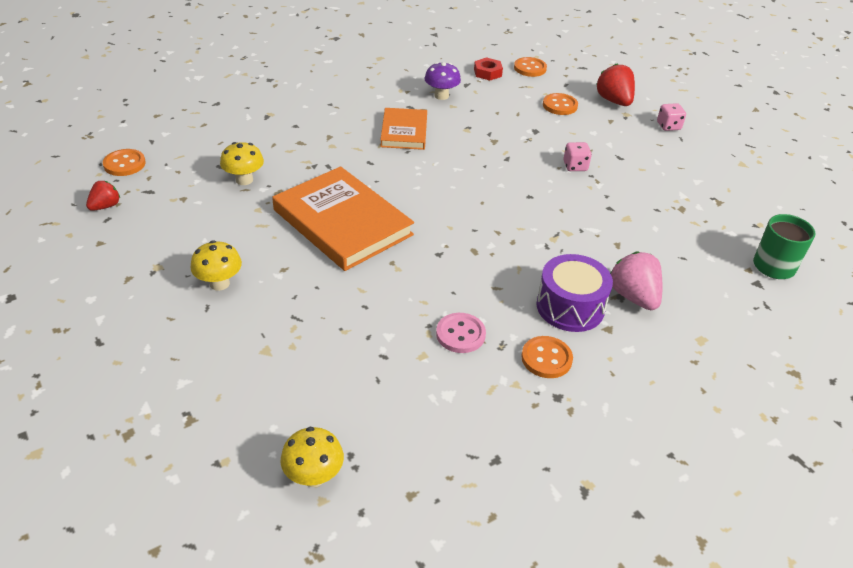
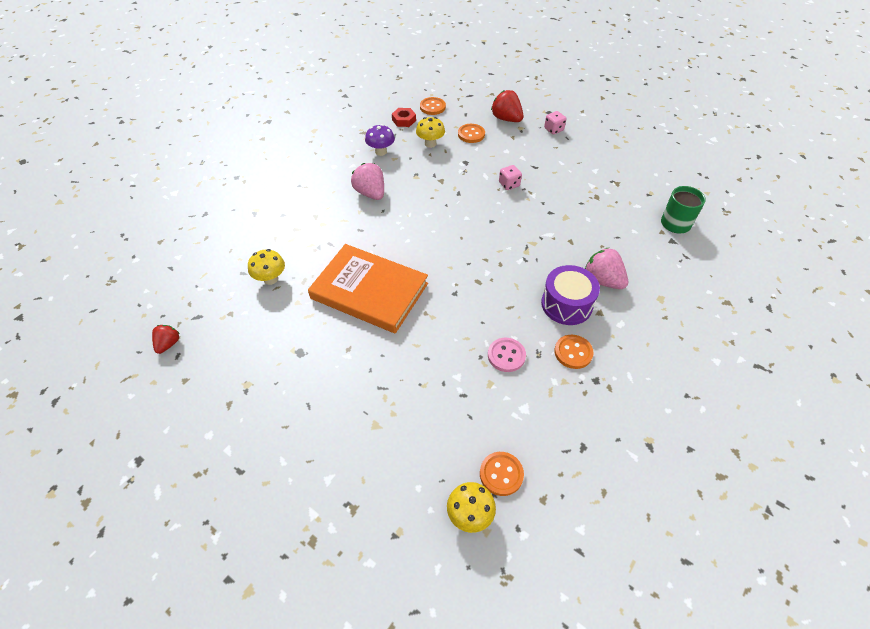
camera: 20 degrees left, 10 degrees up
orange button [103,149,146,176] -> orange button moved to [480,452,524,496]
yellow mushroom [190,240,242,291] -> yellow mushroom moved to [416,117,445,148]
orange book [380,108,427,150] -> pink strawberry [351,163,384,200]

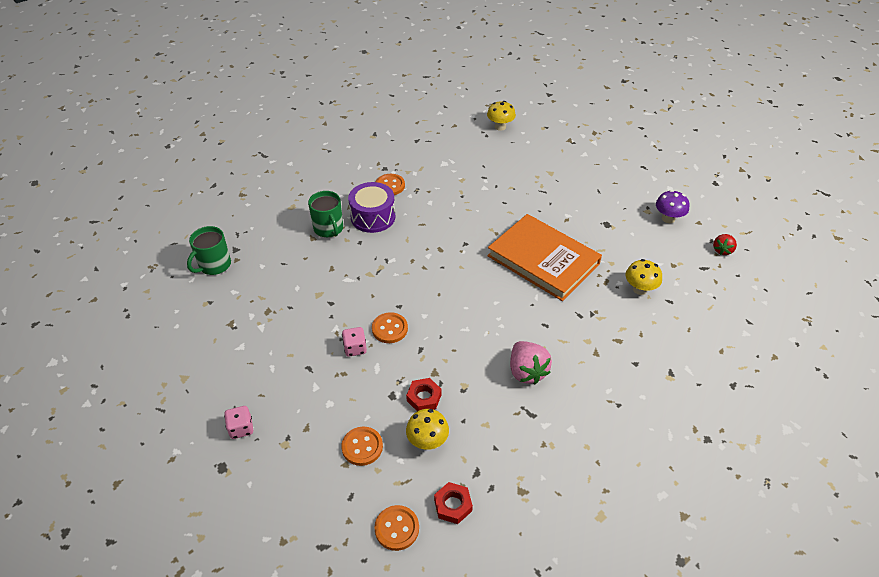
camera: 165 degrees left, 5 degrees down
purple mushroom [365,124,395,156] -> purple mushroom moved to [656,190,690,223]
orange button [480,452,524,496] -> orange button moved to [372,312,408,343]
pink button [488,338,526,372] -> none
red strawberry [491,90,523,122] -> none
pink strawberry [585,247,628,289] -> green mug [308,191,343,237]
none -> red nut [406,378,442,411]

